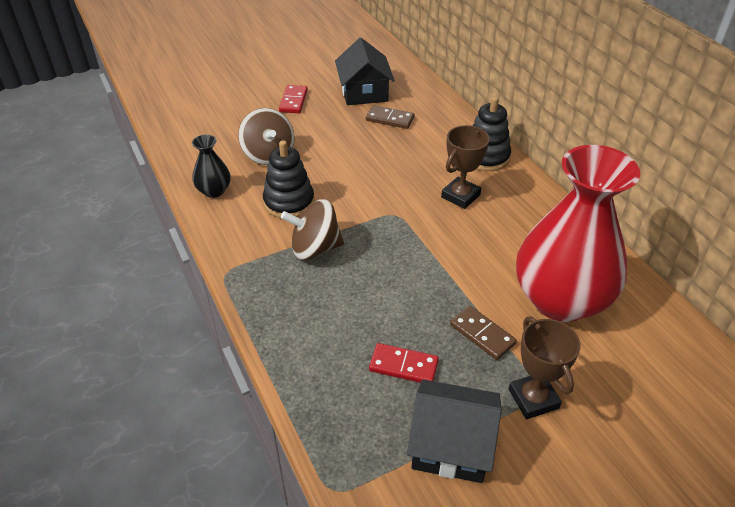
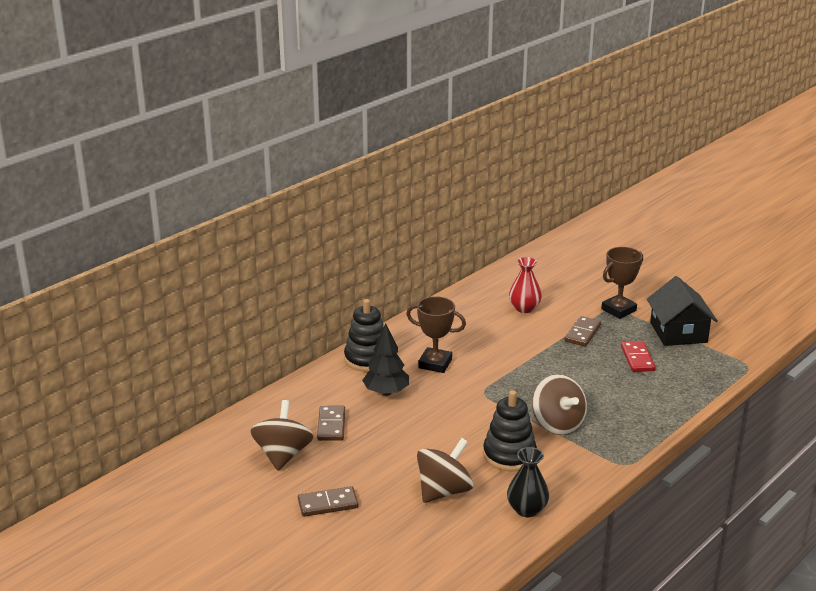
camera: 110 degrees left, 15 degrees down
red domino [279,85,308,113] -> brown domino [298,486,358,517]
black house [335,38,395,105] -> brown spinning top [250,400,313,471]
red vase [516,145,640,322] -> red vase [509,257,542,313], size x0.42
none -> black tree [362,323,409,396]

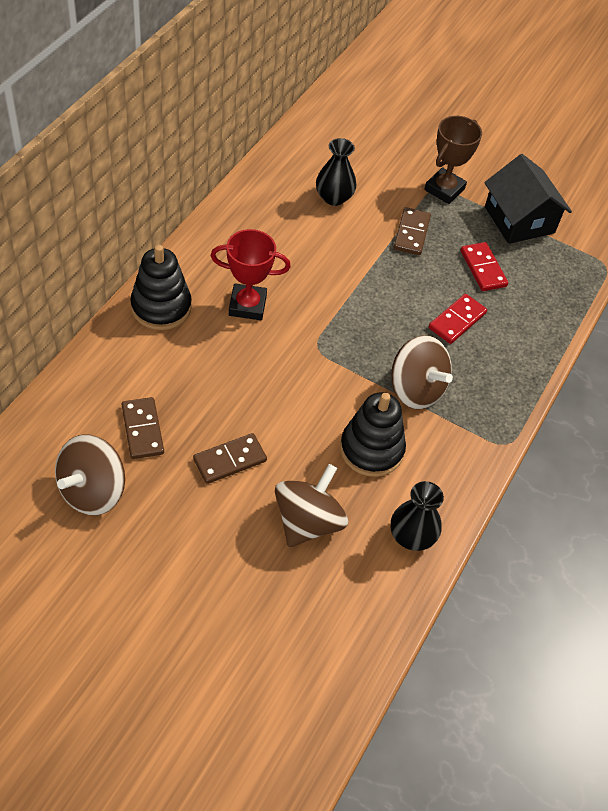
camera: 20 degrees left, 25 degrees up
brown spinning top [250,400,313,471] -> brown spinning top turned 135 degrees counterclockwise [55,434,125,516]
brown domino [298,486,358,517] -> brown domino moved to [193,433,267,484]
black tree [362,323,409,396] -> none
brown trophy [406,296,466,373] -> red trophy [211,229,291,320]
red vase [509,257,542,313] -> black vase [316,138,356,206]
none -> red domino [429,294,487,344]

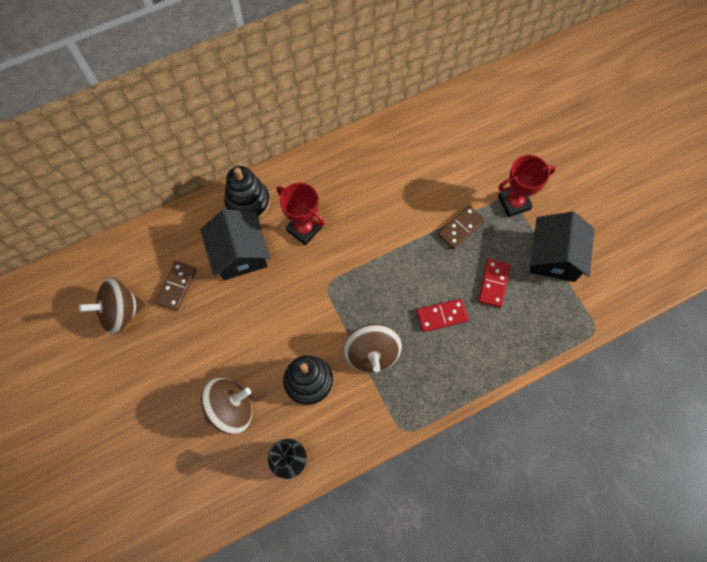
camera: 40 degrees right, 15 degrees up
brown domino [193,433,267,484] -> none
black vase [316,138,356,206] -> none
brown trophy [424,116,482,204] -> red trophy [498,155,556,217]
none -> black house [200,209,271,281]

